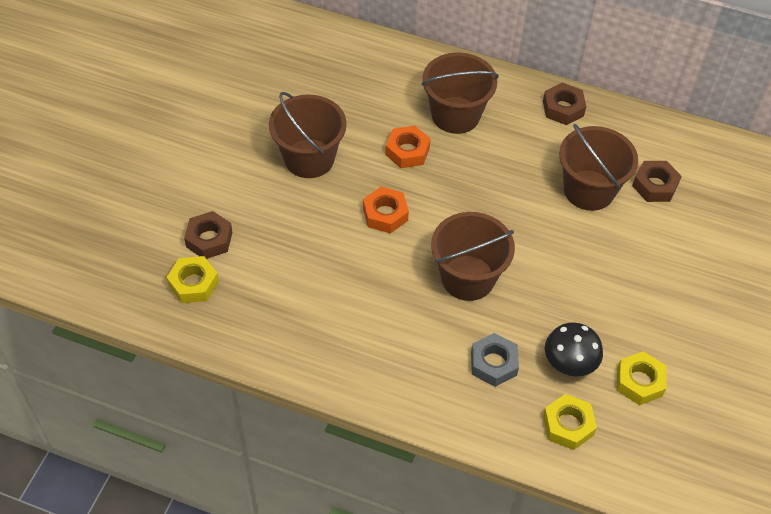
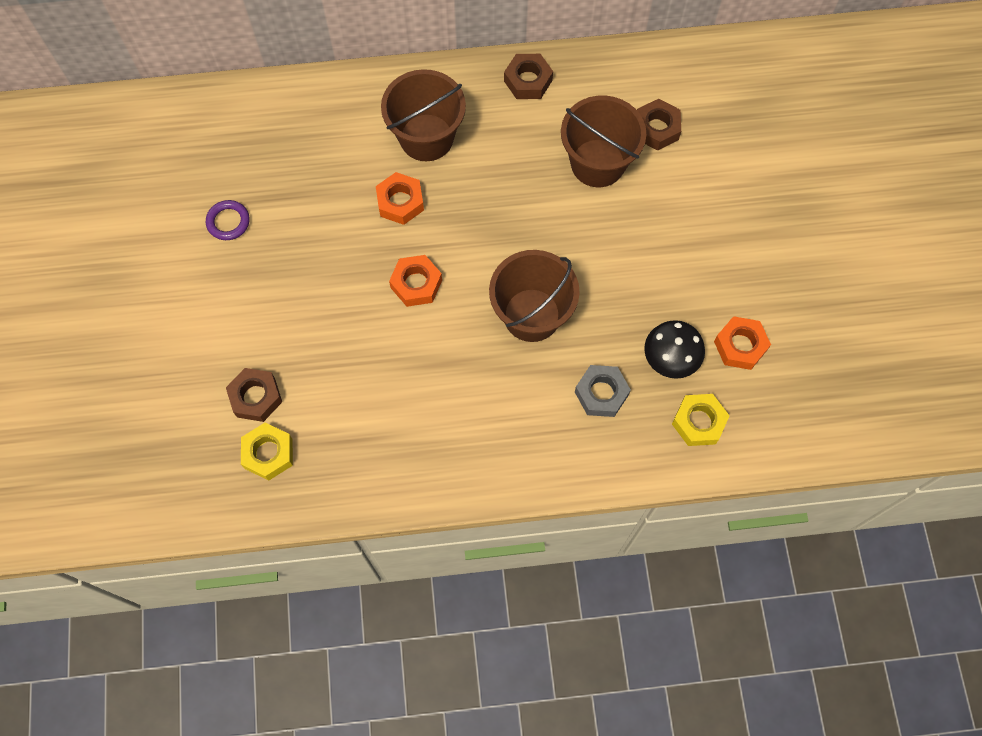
camera: 25 degrees left, 15 degrees up
brown bucket [269,92,347,178] -> none
yellow nut [617,351,666,405] -> orange nut [714,316,771,370]
none -> purple ring [206,200,250,240]

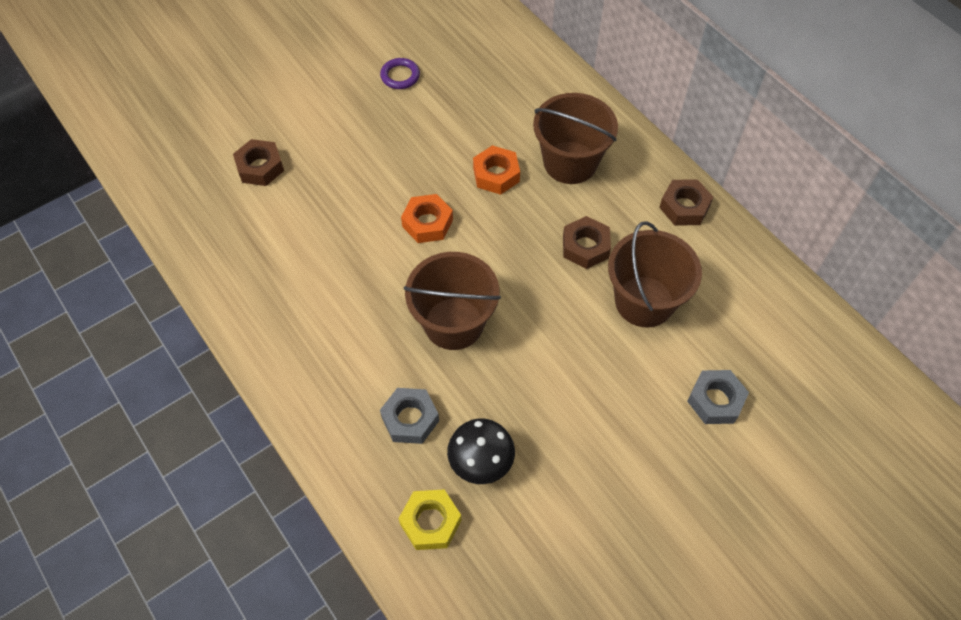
camera: 60 degrees right, 10 degrees down
yellow nut [241,422,293,481] -> none
brown nut [637,99,681,150] -> brown nut moved to [563,216,611,269]
orange nut [714,316,771,370] -> none
none -> grey nut [687,370,749,424]

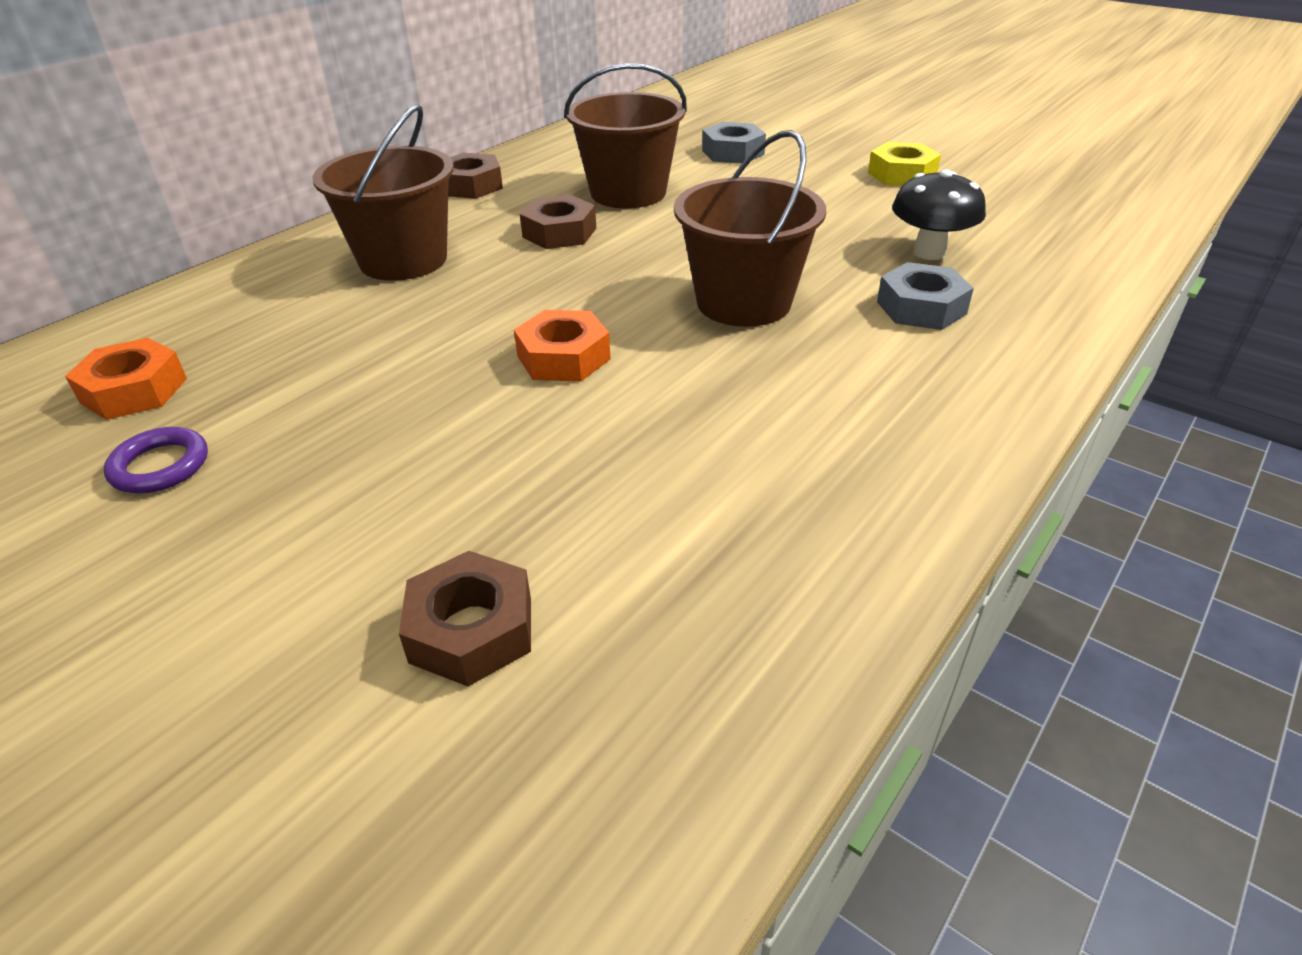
camera: 105 degrees left, 20 degrees down
yellow nut [398,489,462,550] -> yellow nut moved to [868,142,941,186]
orange nut [473,145,520,195] -> orange nut moved to [65,338,187,420]

